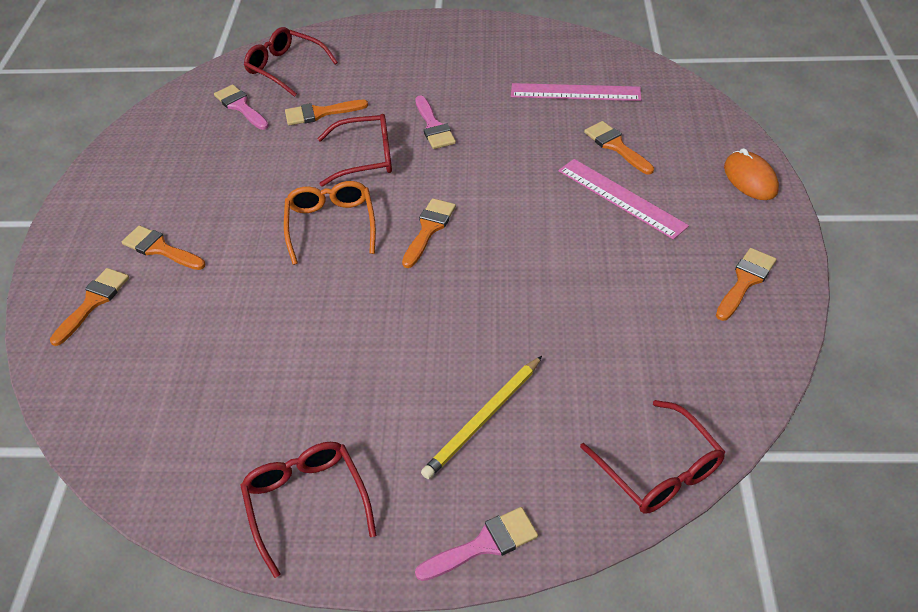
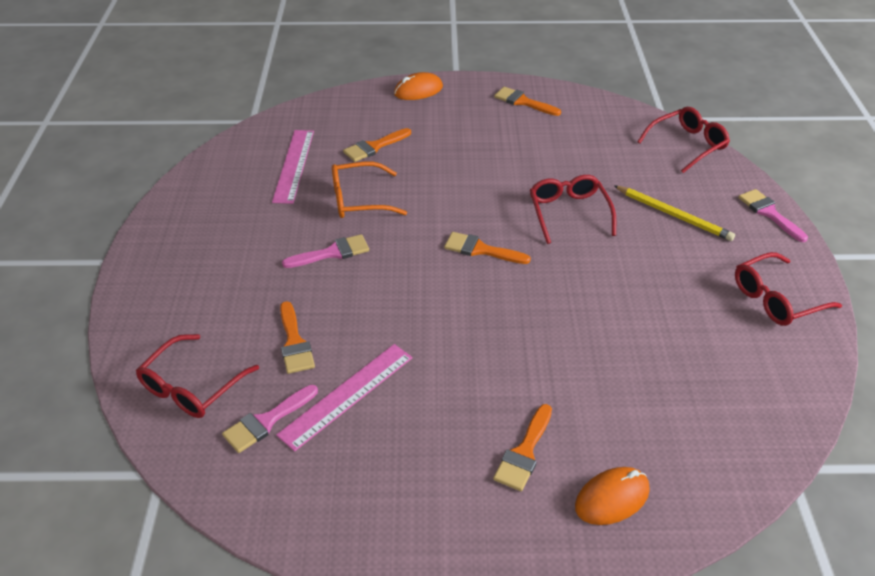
camera: 95 degrees left, 5 degrees down
orange brush [50,268,129,346] -> orange mouse [575,467,650,525]
orange glasses [284,181,376,265] -> orange glasses moved to [332,162,407,218]
red glasses [317,114,392,187] -> red glasses moved to [530,175,616,244]
pink ruler [558,159,689,240] -> pink ruler moved to [276,344,413,452]

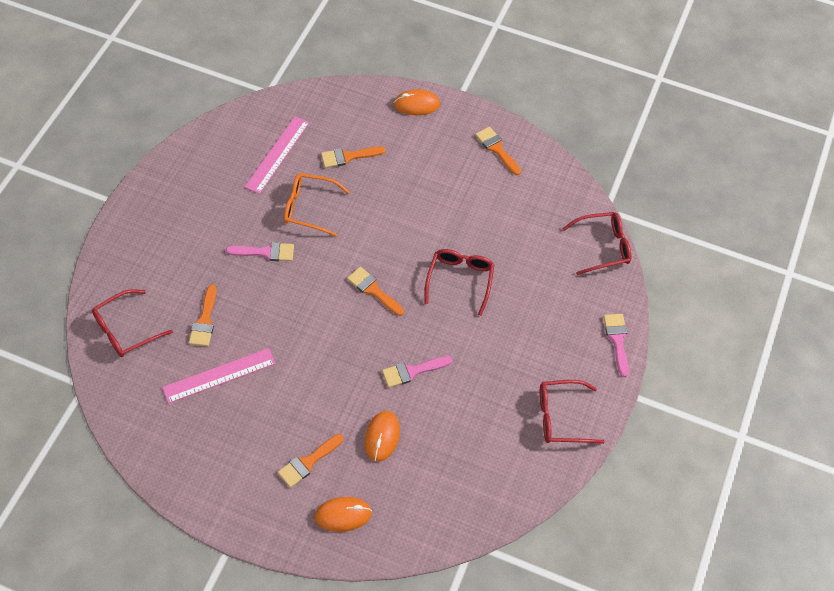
camera: 20 degrees right, 15 degrees up
pink brush [222,385,318,453] -> pink brush moved to [382,356,452,388]
yellow pencil [614,185,735,241] -> none
none -> orange mouse [364,411,400,462]

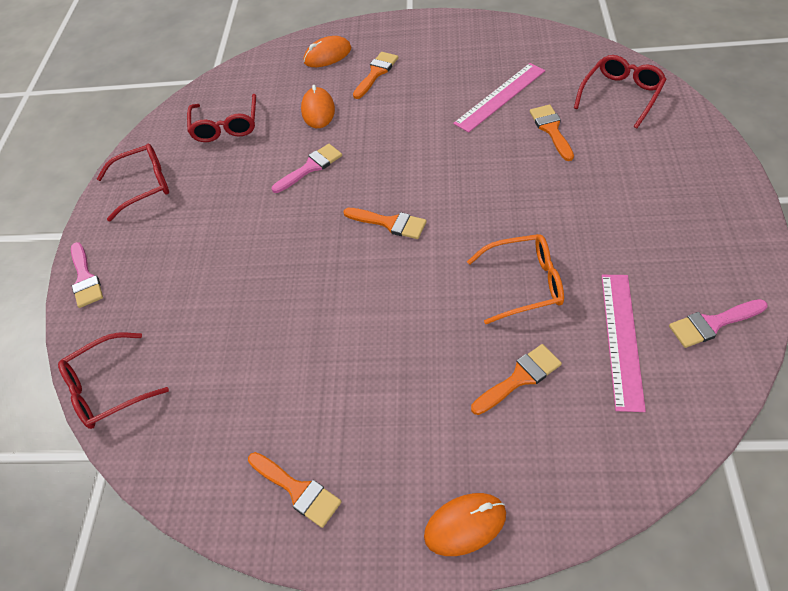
camera: 170 degrees right, 5 degrees down
pink brush [226,242,294,261] -> pink brush moved to [669,299,768,348]
red glasses [424,249,494,316] -> red glasses moved to [187,94,256,142]

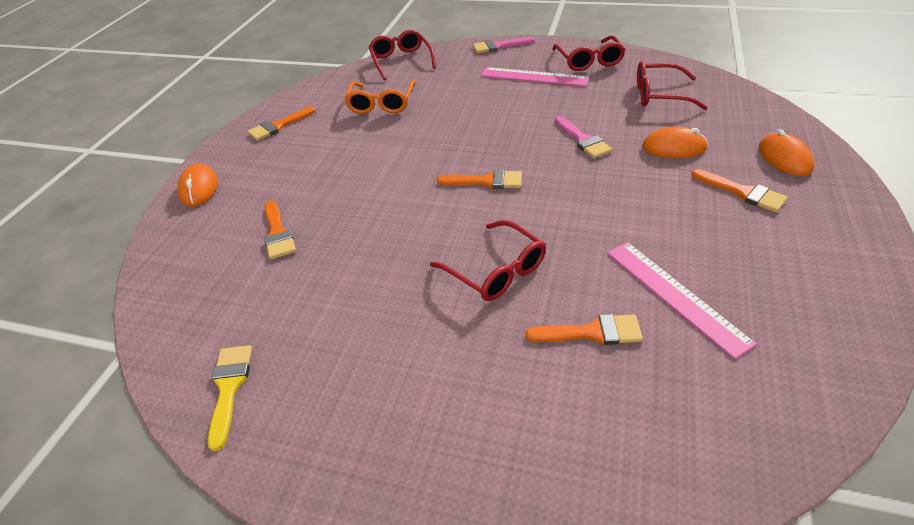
camera: 100 degrees right, 10 degrees down
orange brush [343,208,427,239] -> orange brush turned 120 degrees counterclockwise [437,170,522,189]
orange glasses [467,234,564,324] -> orange glasses moved to [344,80,415,114]
red glasses [574,55,667,129] -> red glasses moved to [430,220,546,301]
pink ruler [602,275,646,412] -> pink ruler moved to [481,67,589,86]
pink brush [669,299,768,348] -> yellow brush [208,345,252,451]

